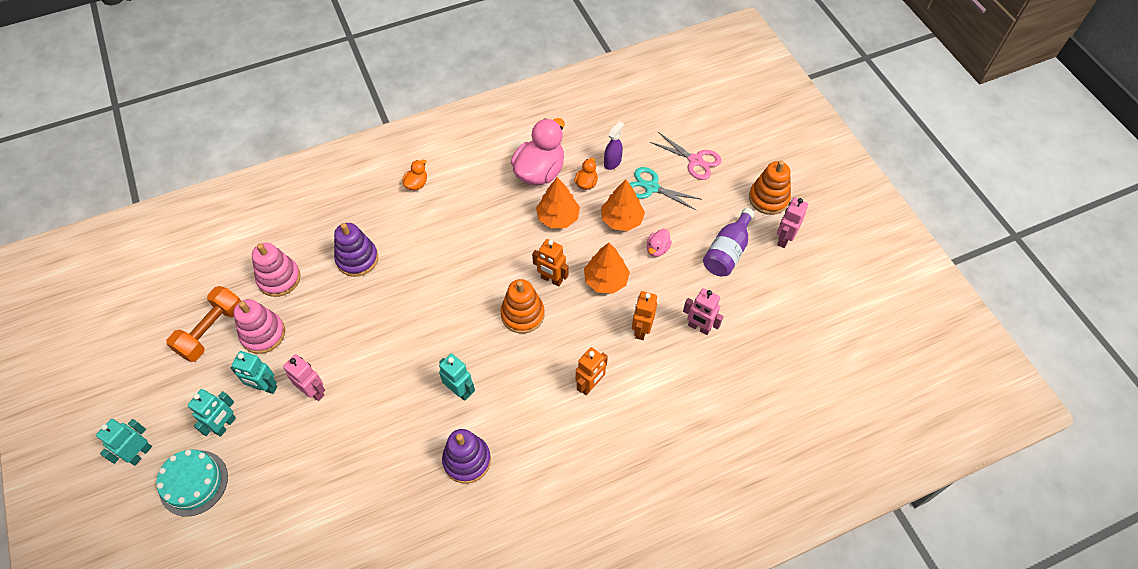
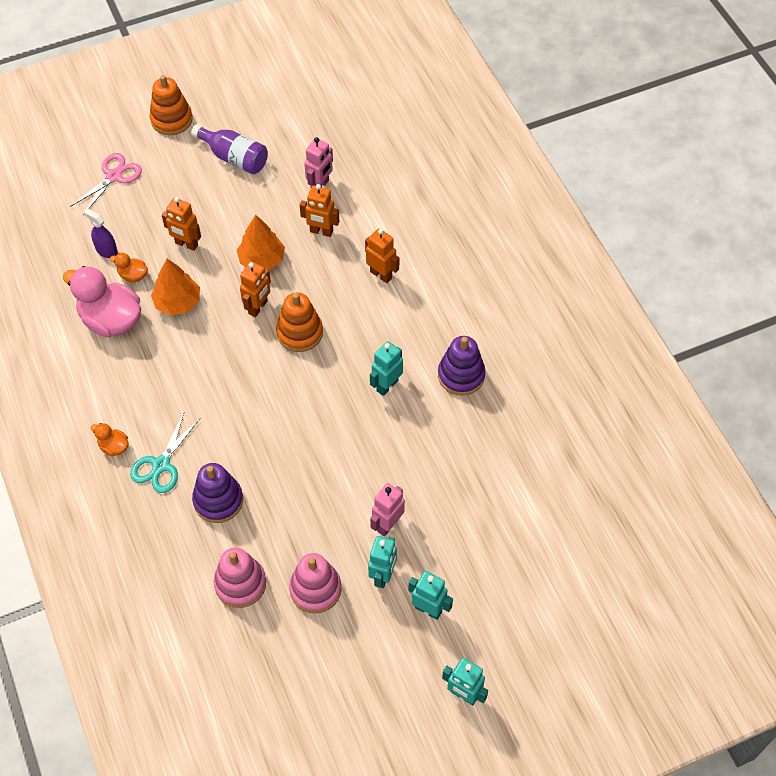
camera: 90 degrees left, 0 degrees up
turquoise cake [156,449,228,517] -> none
orange dumbbell [166,286,241,362] -> none
orange tree [601,179,645,231] -> orange robot [162,197,201,251]
turquoise scissors [629,167,702,210] -> turquoise scissors moved to [130,413,200,493]
pink duck [647,229,672,257] -> none
pink robot [777,198,808,248] -> none

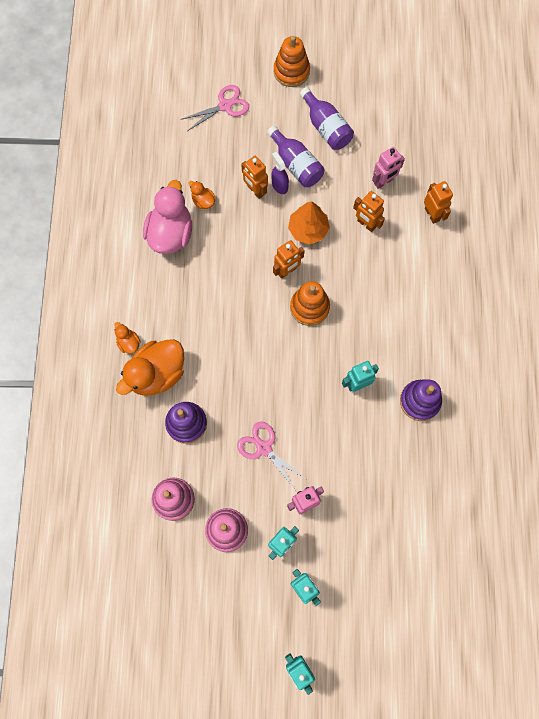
camera: 25 degrees right, 15 degrees up
pink duck [63,266,141,337] -> pink duck turned 45 degrees clockwise [143,180,192,254]
purple spray bottle [83,208,118,258] -> purple spray bottle moved to [271,152,289,194]
turquoise scissors [130,413,200,493] -> orange duck [116,339,184,396]
orange tree [151,259,200,315] -> none
orange robot [365,229,399,283] -> orange robot moved to [424,181,453,224]
none -> pink scissors [237,422,306,489]
none -> purple bottle [267,125,324,187]

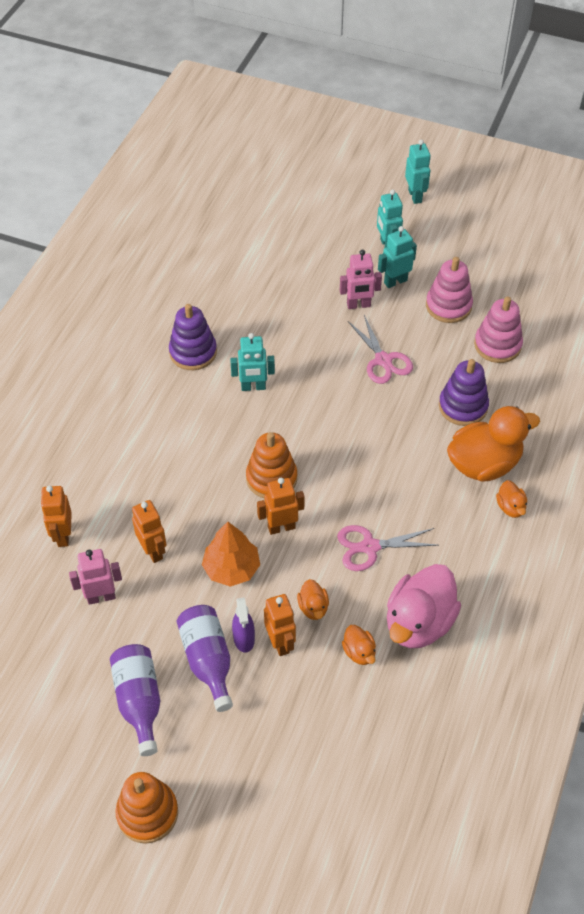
camera: 160 degrees left, 20 degrees down
pink scissors [180,85,249,131] -> pink scissors moved to [337,525,438,571]
none -> orange duck [297,579,329,620]

